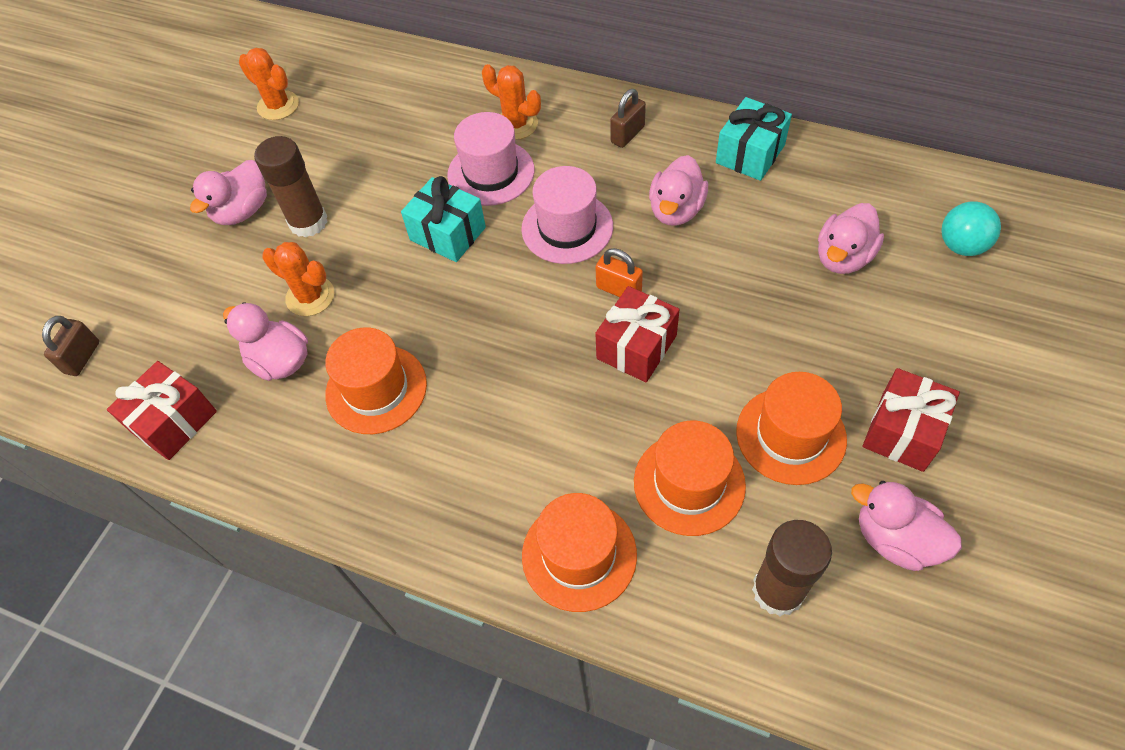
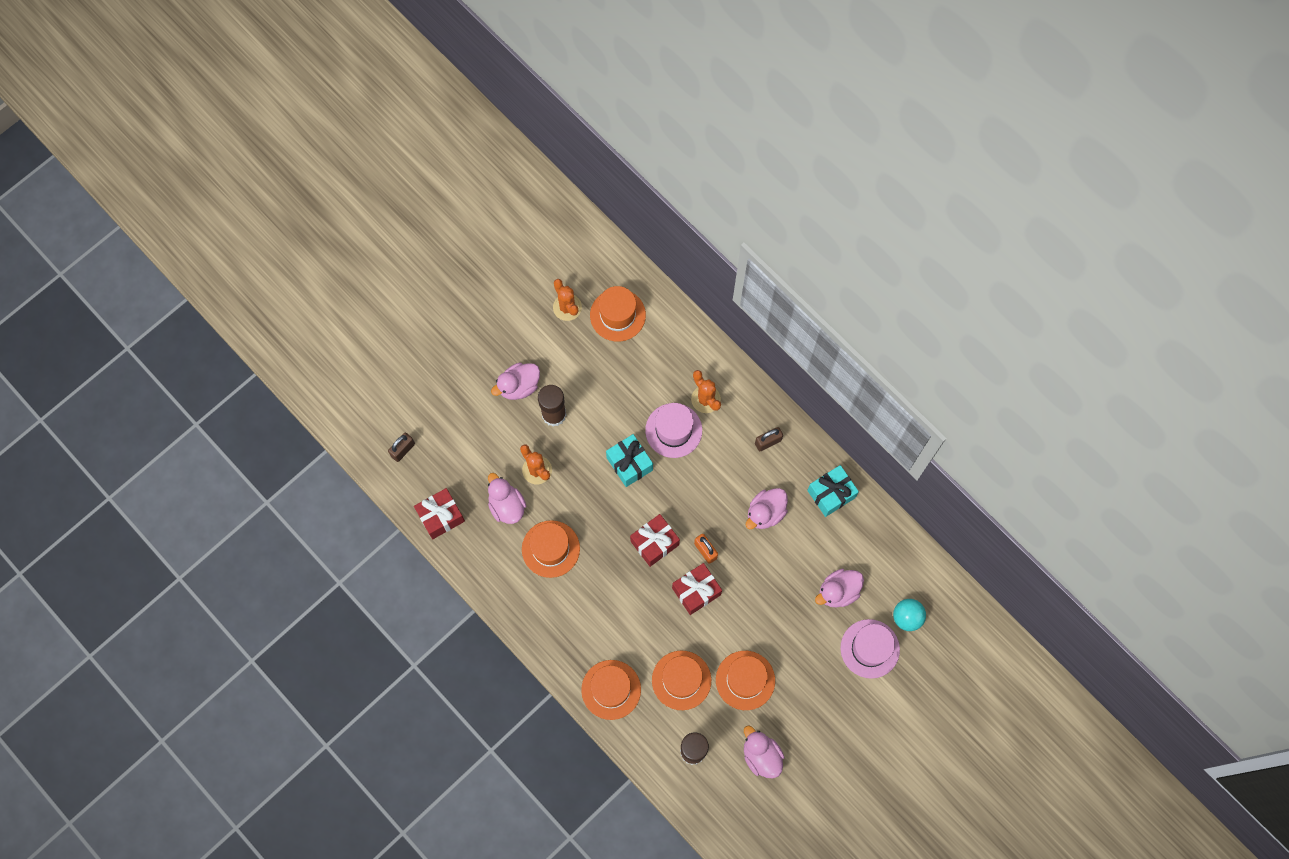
camera: 20 degrees right, 15 degrees up
pink hat [521,166,613,264] -> pink hat moved to [840,619,900,679]
red gift [863,368,960,472] -> red gift moved to [630,514,680,567]
none -> orange hat [590,286,646,342]

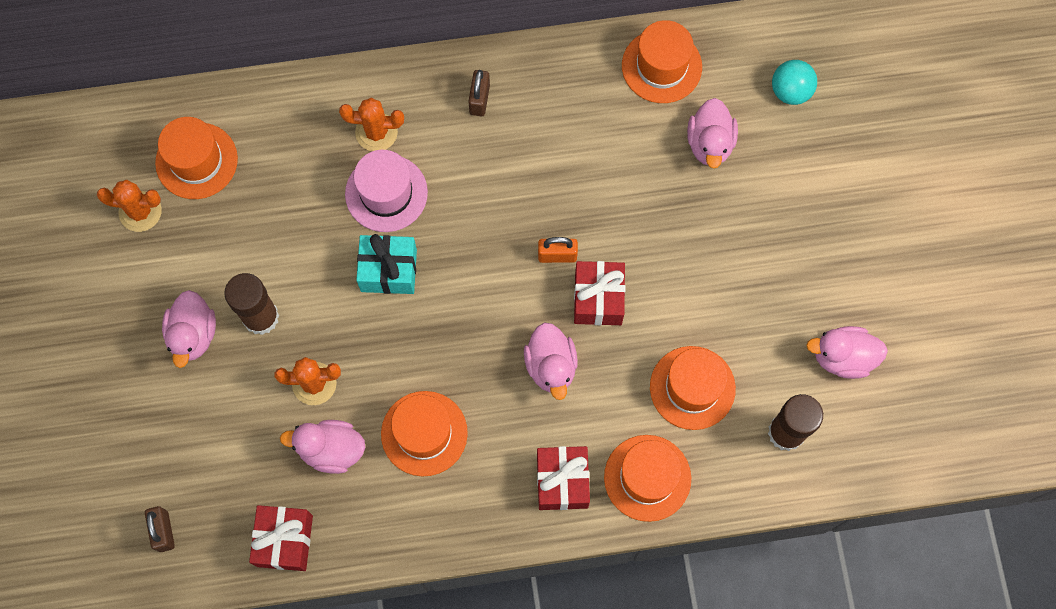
camera: 55 degrees left, 0 degrees up
red gift [630,514,680,567] -> red gift moved to [537,446,590,510]
orange hat [716,651,775,710] -> orange hat moved to [622,20,702,103]
pink duck [745,488,788,529] -> pink duck moved to [524,322,578,400]
turquoise gift [807,465,859,517] -> none
pink hat [840,619,900,679] -> none

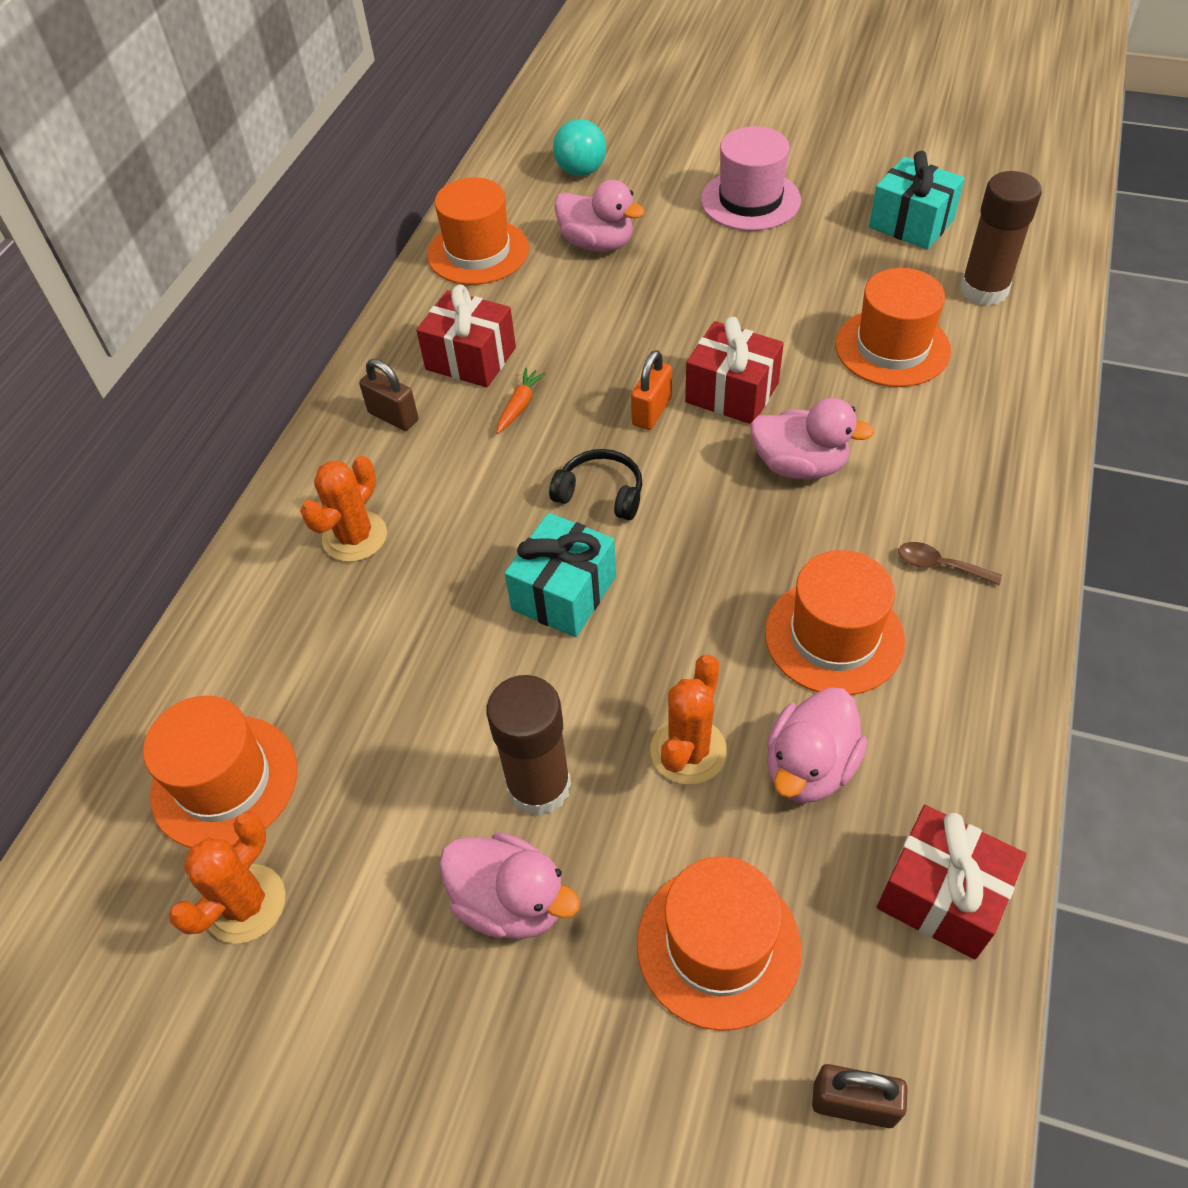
camera: 60 degrees left, 20 degrees down
pink hat [345,150,428,232] -> pink hat moved to [701,126,801,231]
red gift [537,446,590,510] -> red gift moved to [416,285,516,387]
orange hat [604,435,691,522] -> orange hat moved to [637,856,802,1031]
pink duck [806,326,888,379] -> turquoise gift [869,151,965,249]
none -> orange carrot [497,368,546,434]
none -> black headphones [549,449,642,520]
none -> brown spoon [898,542,1002,585]

